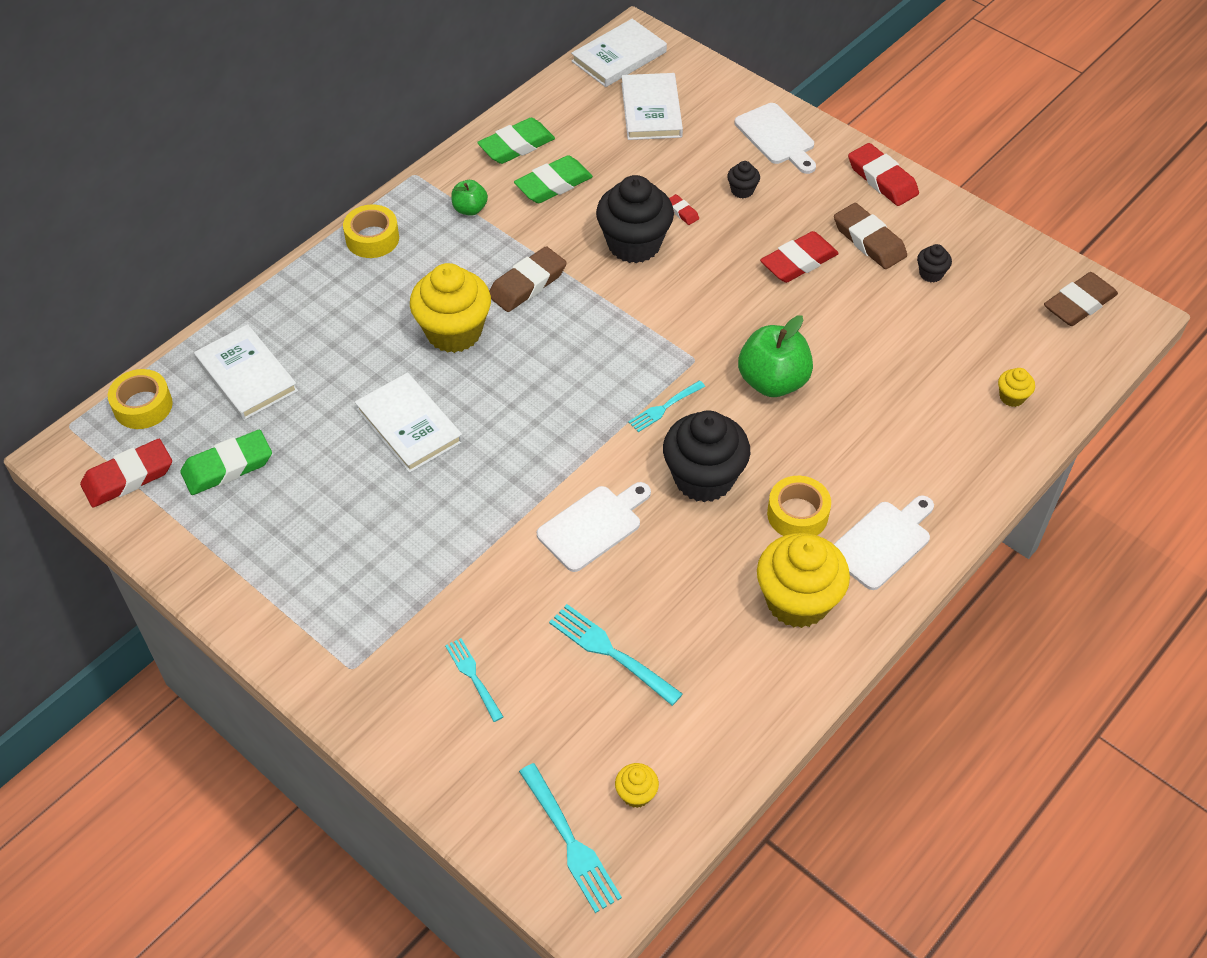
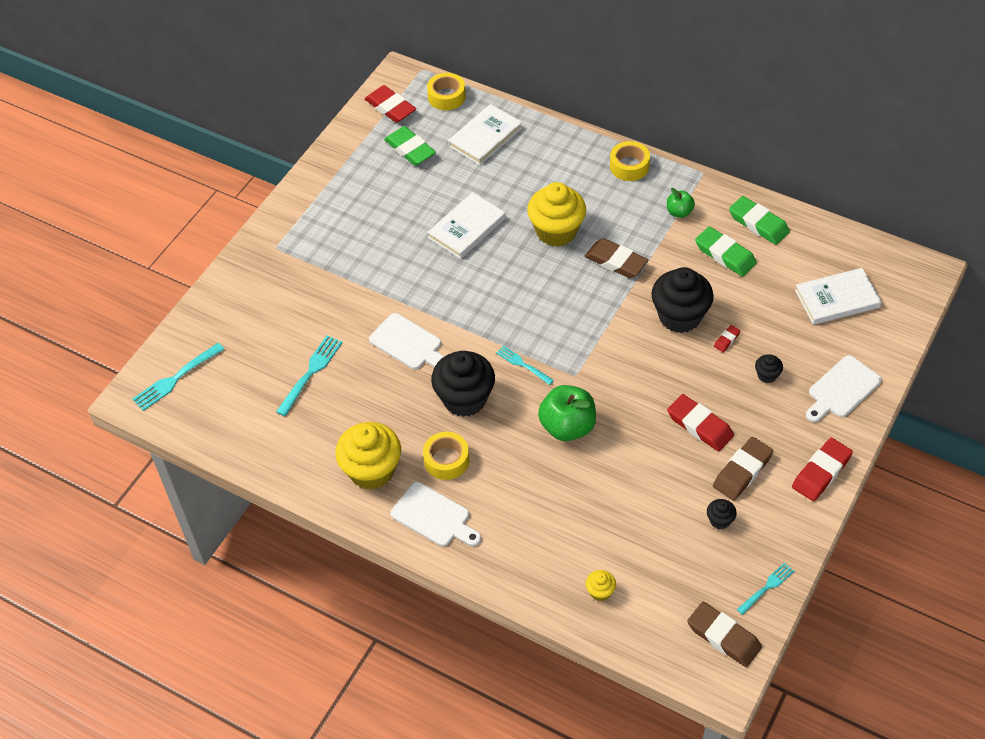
camera: 80 degrees right, 0 degrees up
turquoise fork [445,638,503,722] -> turquoise fork moved to [737,562,794,615]
white book [571,19,667,87] -> none
yellow cupcake [615,763,659,808] -> none

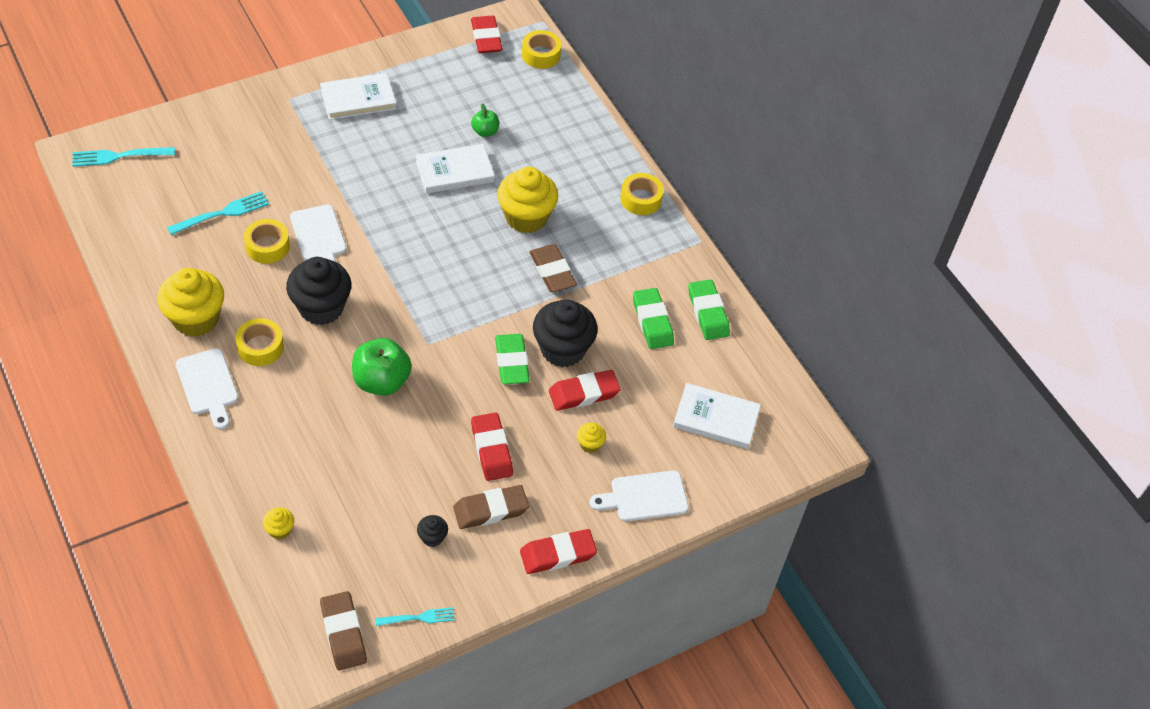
camera: 25 degrees right, 0 degrees up
green eraser [384,126,436,166] -> green eraser moved to [495,334,530,384]
white book [448,104,522,165] -> white book moved to [320,73,396,120]
turquoise fork [496,345,554,385] -> none
green apple [667,188,695,218] -> green apple moved to [471,103,499,137]
red eraser [714,325,740,352] -> red eraser [549,370,621,411], size x2.10
black cupcake [755,354,783,383] -> yellow cupcake [577,423,606,453]
none -> yellow tape [244,219,290,264]

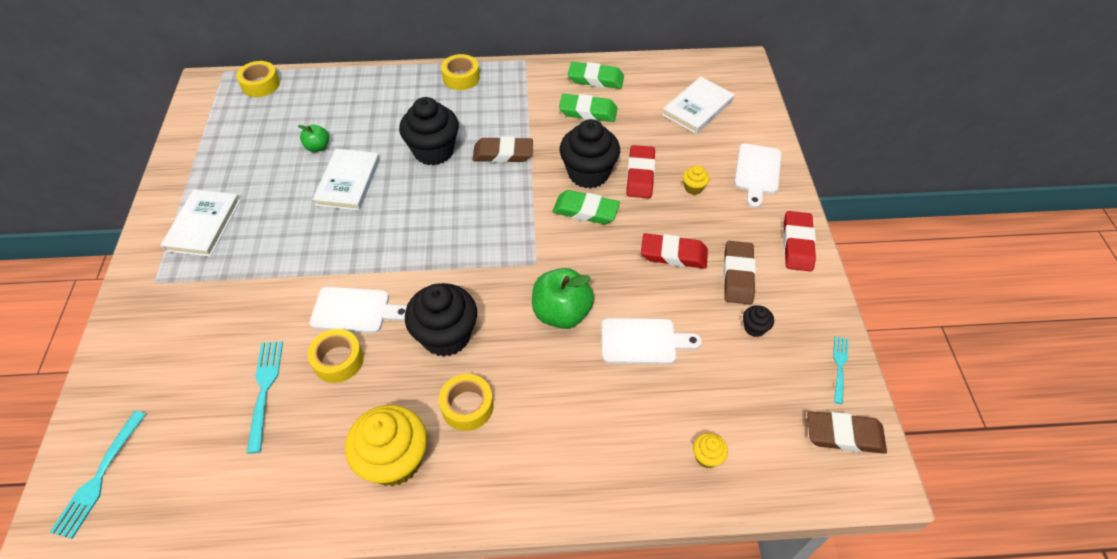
camera: 60 degrees left, 0 degrees up
white cutting board [176,348,239,430] -> white cutting board moved to [601,318,702,364]
red eraser [471,16,503,53] -> none
yellow cupcake [497,167,558,233] -> black cupcake [399,97,459,166]

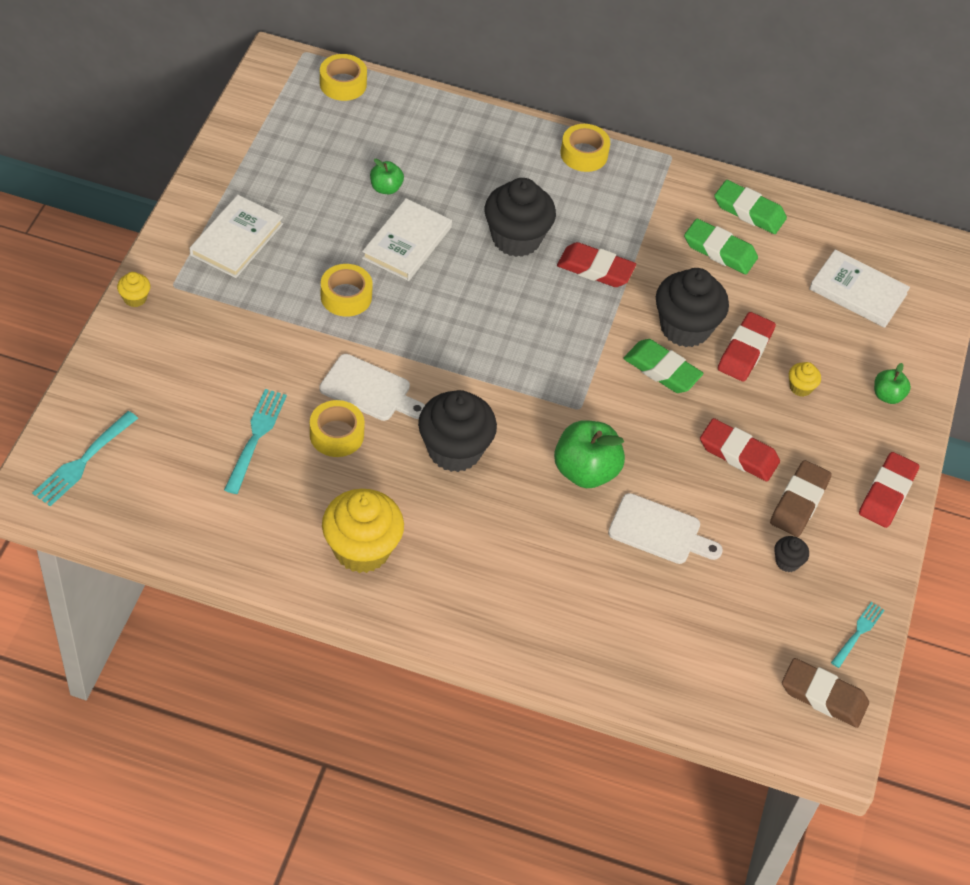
camera: 15 degrees right, 0 degrees up
yellow tape [439,374,493,431] -> yellow tape moved to [321,264,373,317]
brown eraser [473,136,533,163] -> red eraser [557,242,636,287]
white book [662,77,735,134] -> white book turned 60 degrees clockwise [809,249,910,328]
yellow cupcake [693,433,728,468] -> yellow cupcake moved to [117,272,150,307]
white cutting board [734,144,781,208] -> green apple [874,363,911,404]

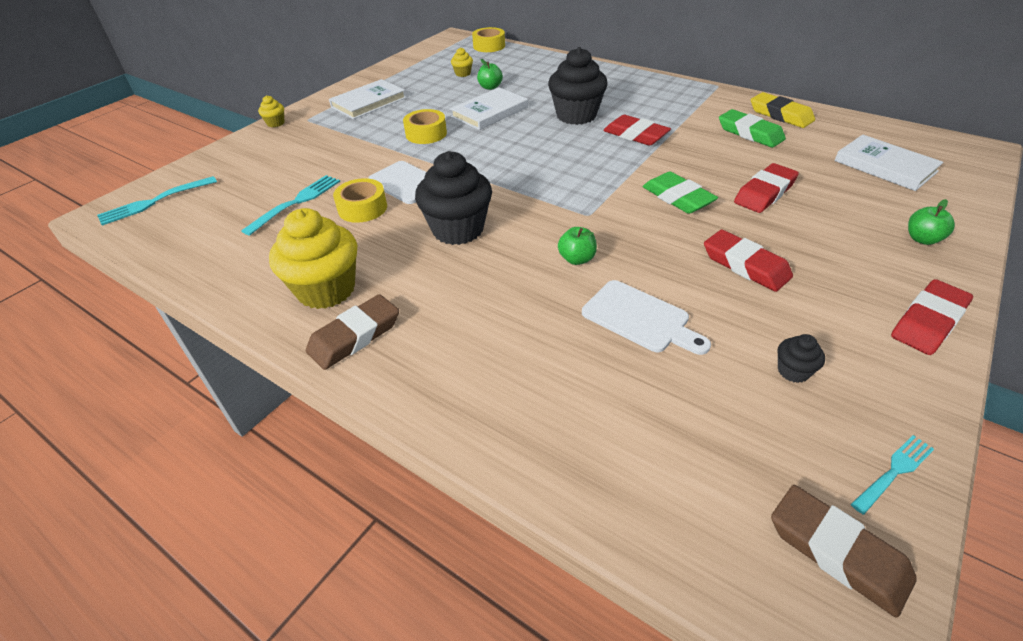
camera: 25 degrees right, 10 degrees down
green apple [554,420,625,488] -> green apple [558,227,597,265], size x0.54
yellow tape [561,124,610,172] -> none
black cupcake [656,268,729,347] -> none
green eraser [714,180,787,234] -> yellow eraser [751,92,815,128]
brown eraser [770,460,832,537] -> brown eraser moved to [306,294,399,370]
yellow cupcake [789,362,821,397] -> yellow cupcake moved to [451,48,473,77]

